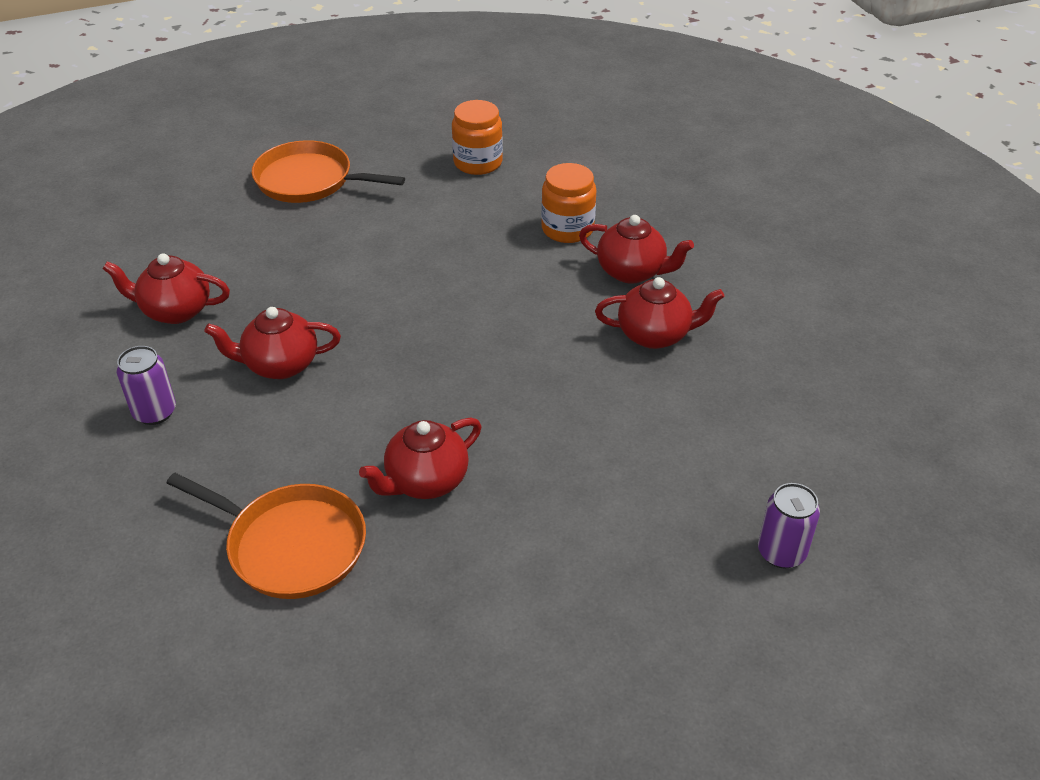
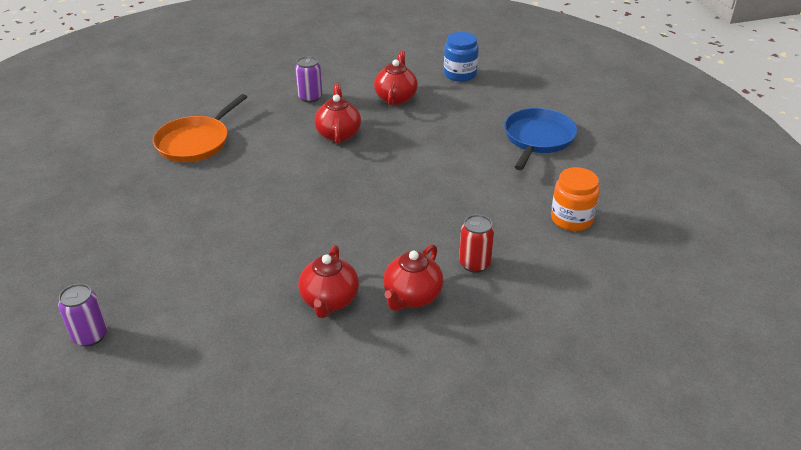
camera: 95 degrees right, 5 degrees down
orange pan [252,140,405,203] -> blue pan [504,108,577,170]
red teapot [359,418,481,499] -> none
orange jar [541,163,596,243] -> red can [459,214,494,273]
none -> blue jar [444,32,479,82]

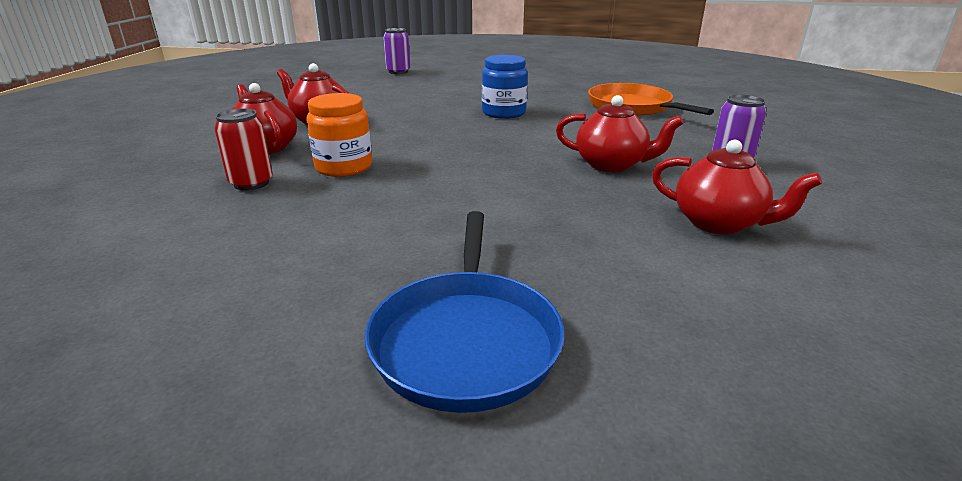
camera: 115 degrees right, 10 degrees down
blue jar [444,32,479,82] -> blue jar moved to [482,55,528,119]
blue pan [504,108,577,170] -> blue pan turned 45 degrees clockwise [364,211,565,413]
orange jar [551,167,600,231] -> orange jar moved to [306,93,372,177]

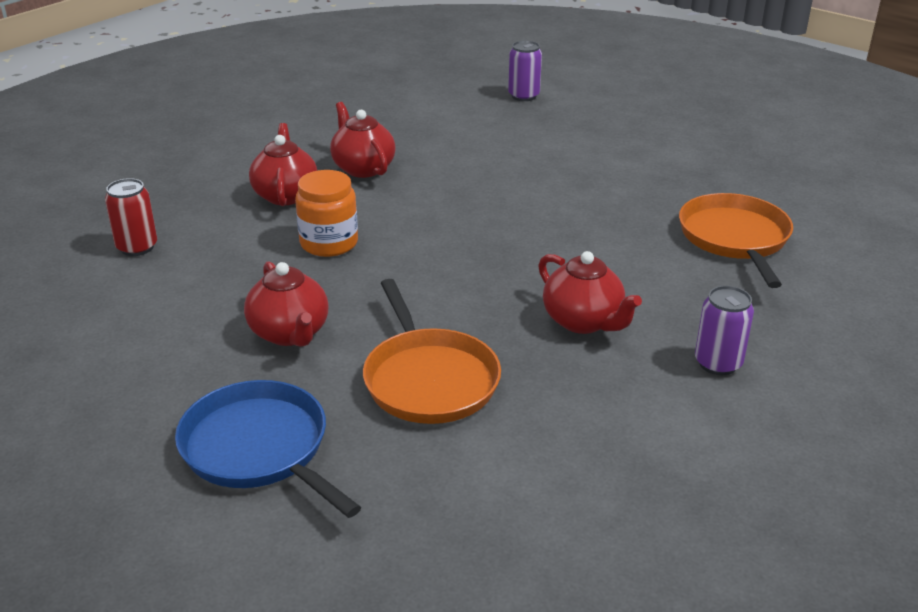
camera: 30 degrees right, 5 degrees up
red can [214,109,273,191] -> red can moved to [105,178,157,256]
blue pan [364,211,565,413] -> blue pan turned 105 degrees clockwise [175,380,361,518]
blue jar [482,55,528,119] -> none
red teapot [652,140,822,234] -> red teapot moved to [244,261,328,347]
none -> orange pan [363,279,501,424]

